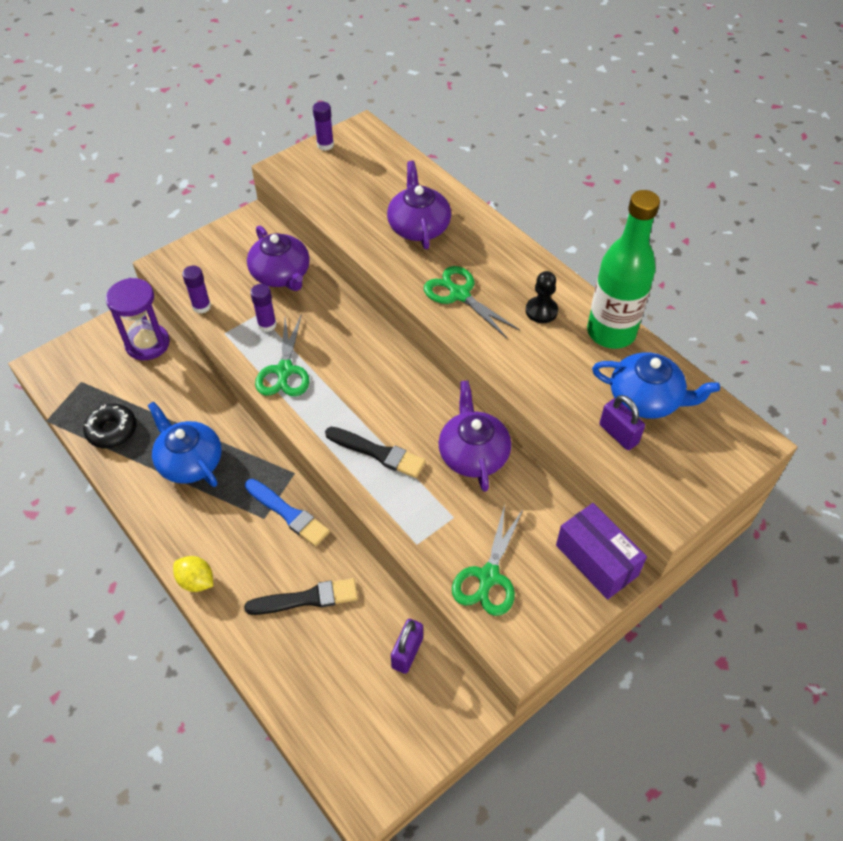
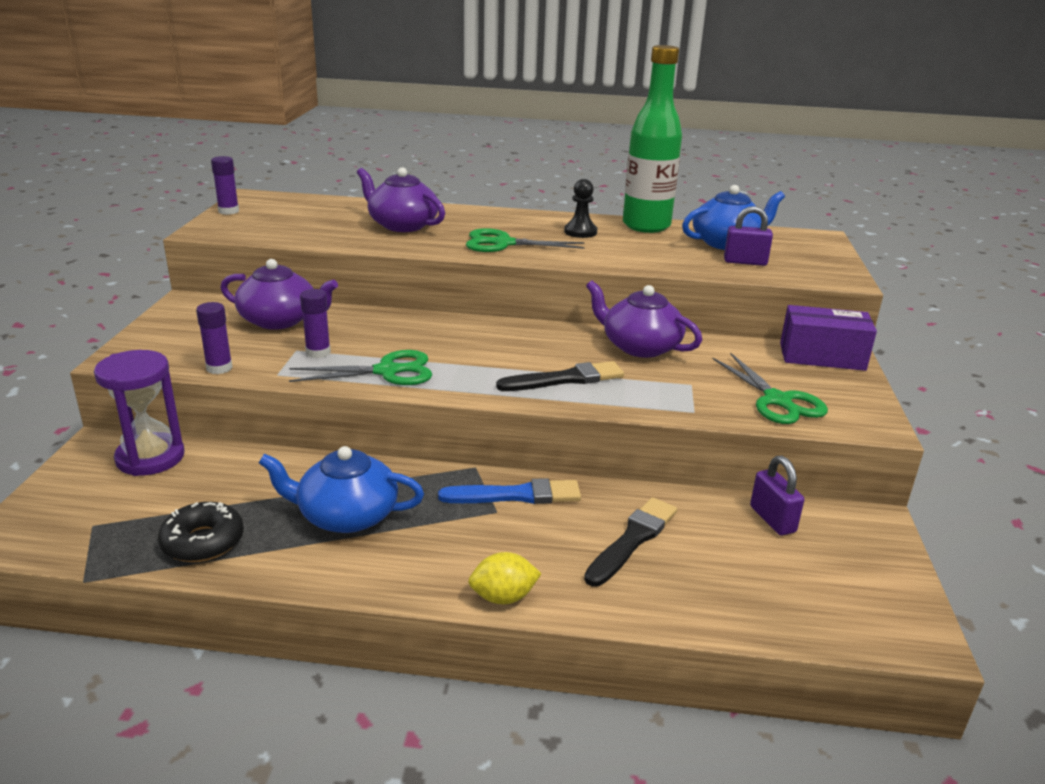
camera: 45 degrees left, 25 degrees down
green scissors [255,316,309,396] -> green scissors turned 60 degrees counterclockwise [289,350,432,385]

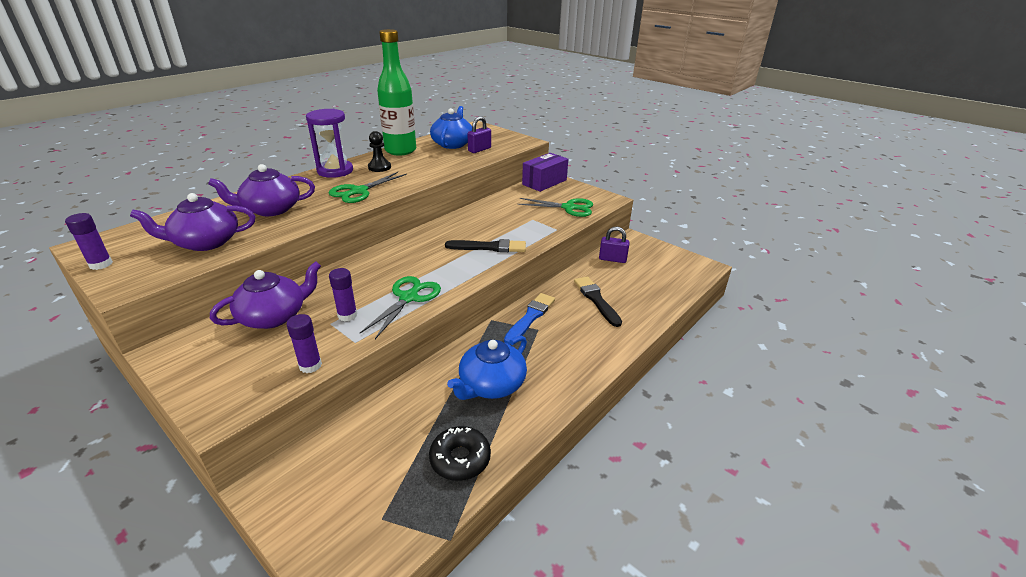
camera: 55 degrees left, 5 degrees up
purple hourglass [94,350,185,476] -> purple hourglass moved to [306,109,353,178]
yellow lemon [468,552,542,604] -> none
black brush [496,361,624,391] -> black brush turned 75 degrees clockwise [445,239,526,252]
purple teapot [586,281,702,358] -> purple teapot moved to [130,193,255,251]

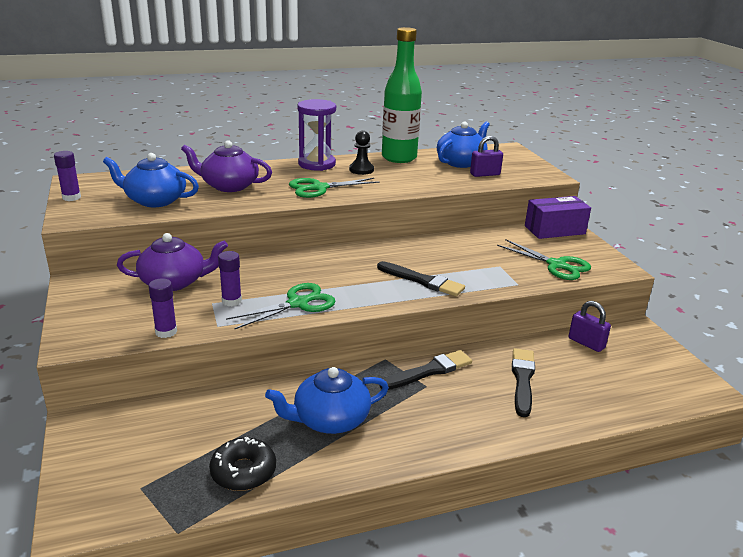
camera: 30 degrees right, 5 degrees down
purple teapot [130,193,255,251] -> blue teapot [103,153,199,207]
blue brush [504,293,555,345] -> black brush [379,350,472,390]

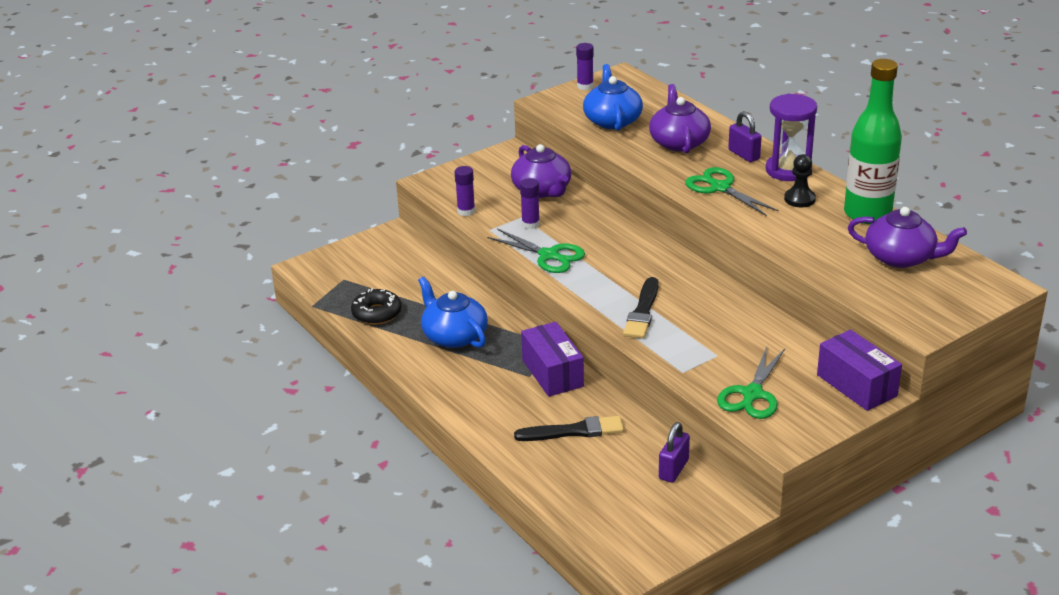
camera: 75 degrees right, 5 degrees up
black brush [379,350,472,390] -> purple box [521,322,584,397]
blue teapot [437,121,490,168] -> purple teapot [848,207,967,268]
purple padlock [470,136,503,177] -> purple padlock moved to [728,111,762,162]

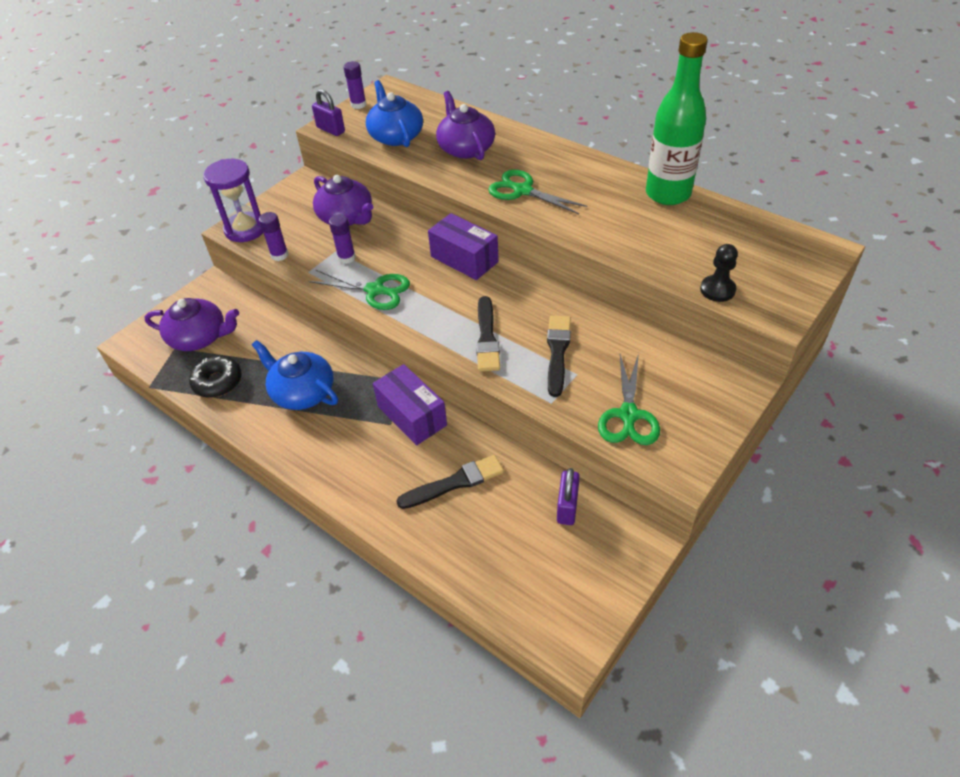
camera: 15 degrees left, 15 degrees up
purple padlock [728,111,762,162] -> purple padlock moved to [312,89,345,136]
purple hourglass [766,94,817,181] -> purple hourglass moved to [203,159,263,242]
black pawn [784,154,816,207] -> black pawn moved to [700,244,738,302]
purple box [817,330,902,411] -> purple box moved to [428,213,499,280]
purple teapot [848,207,967,268] -> purple teapot moved to [145,298,239,351]
none -> black brush [547,316,571,397]

